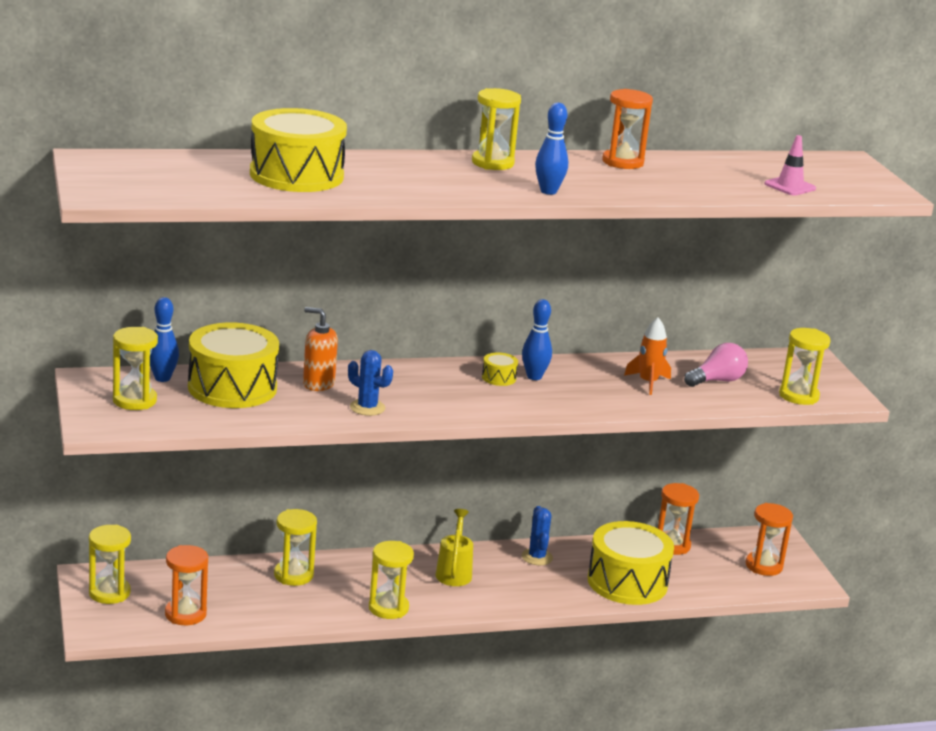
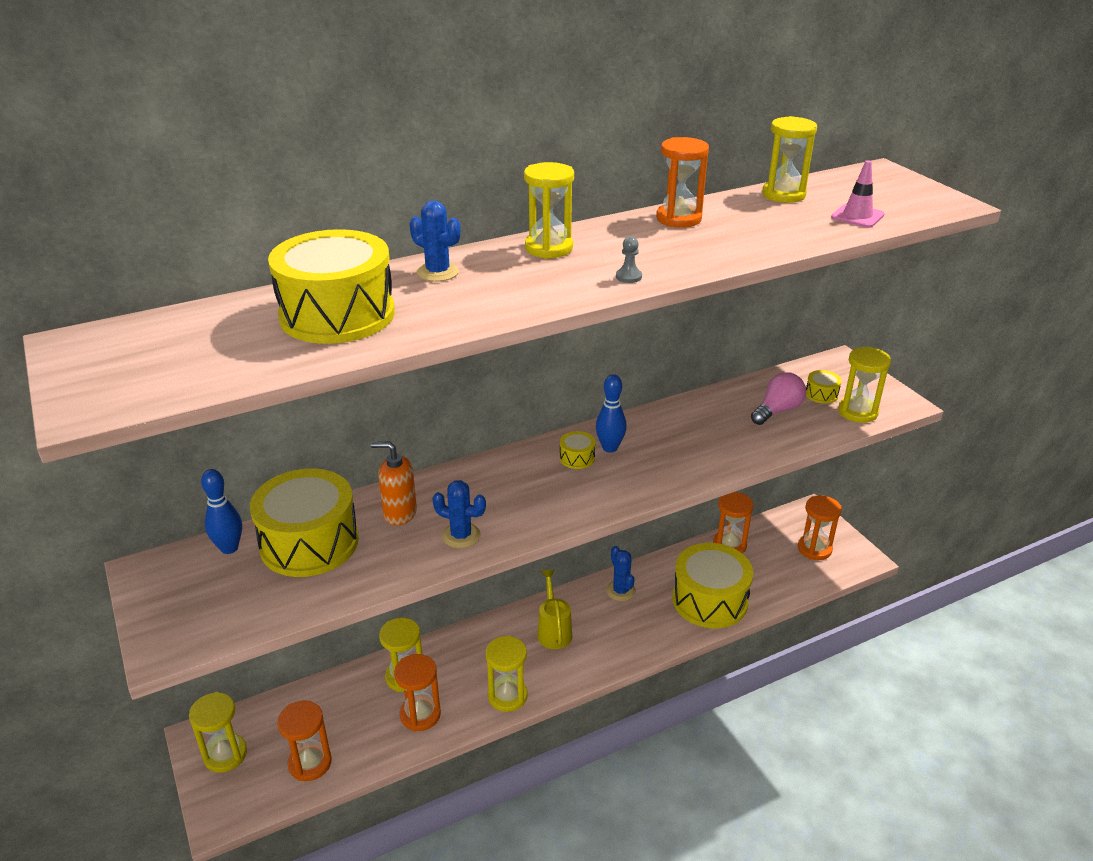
camera: 10 degrees left, 10 degrees up
yellow hourglass [113,327,158,410] -> yellow hourglass moved to [762,116,817,203]
blue bowling pin [535,103,568,195] -> grey pawn [616,236,642,283]
orange rocket [624,317,671,395] -> none
none -> orange hourglass [394,654,441,731]
none -> blue cactus [410,201,461,282]
none -> yellow drum [806,370,842,404]

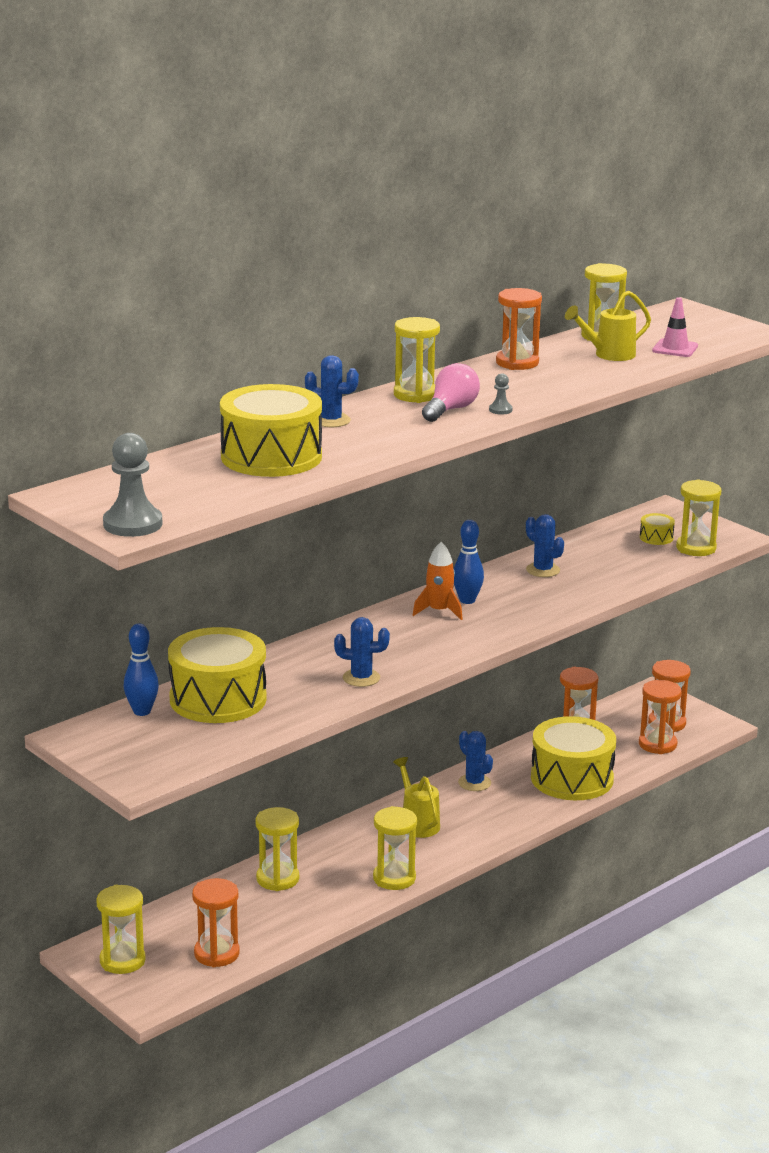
camera: 15 degrees left, 10 degrees down
orange soap dispenser [371,442,417,525] -> none
orange hourglass [394,654,441,731] -> orange hourglass moved to [639,680,682,754]
yellow drum [560,431,595,469] -> orange rocket [413,542,462,620]
pink light bulb [751,372,806,425] -> pink light bulb moved to [422,363,480,422]
none -> grey pawn [103,433,163,537]
none -> blue cactus [526,514,564,577]
none -> yellow watering can [565,291,651,361]

